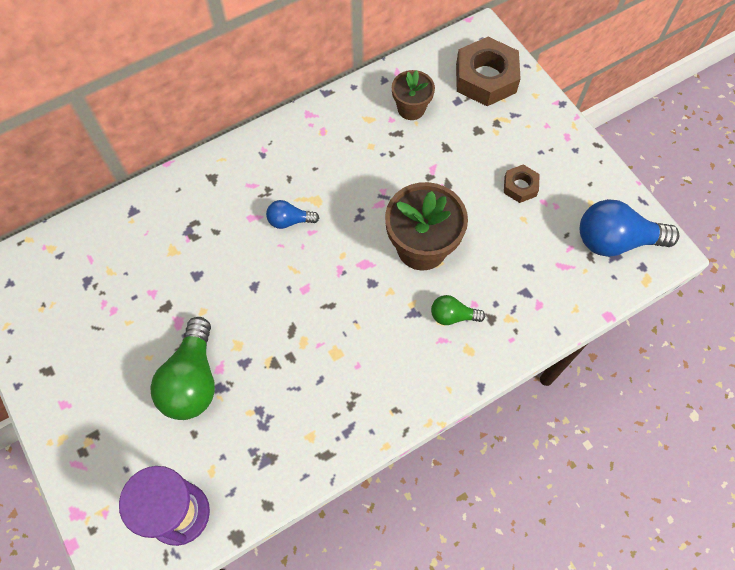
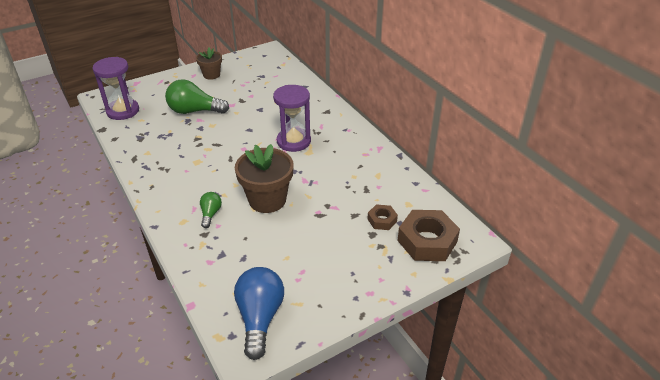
camera: 90 degrees right, 25 degrees down
blue light bulb [266,200,319,229] -> purple hourglass [273,85,311,152]
brown flower pot [392,70,435,120] -> brown flower pot moved to [196,47,222,80]
brown nut [504,164,540,203] -> brown nut moved to [368,204,398,230]

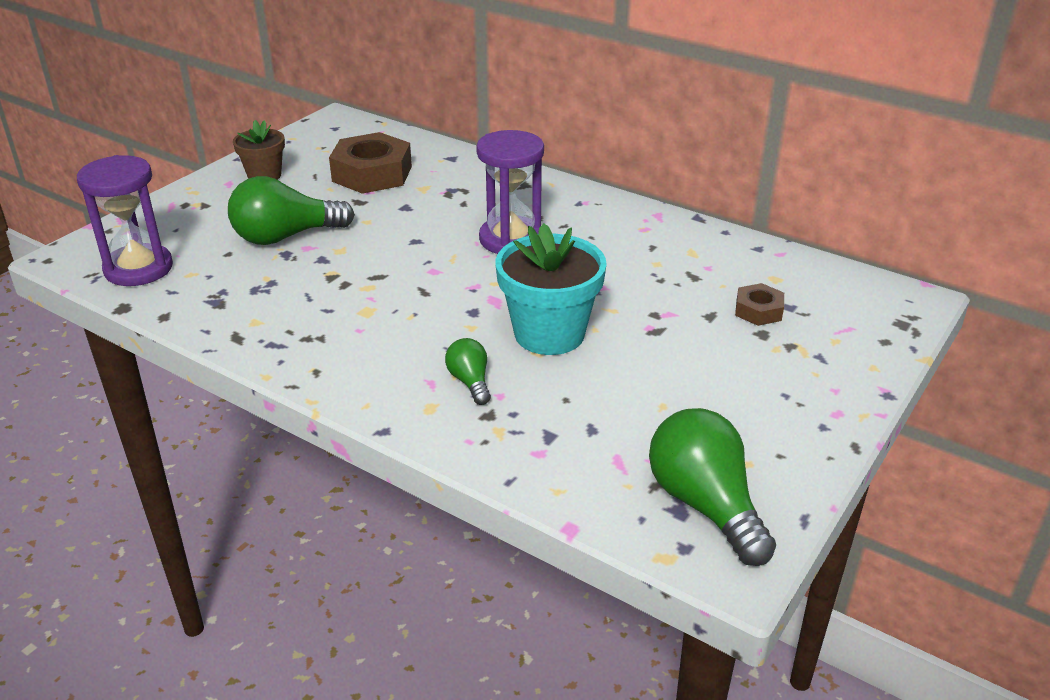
camera: 25 degrees left, 5 degrees down
blue light bulb [234,267,284,360] -> green light bulb [649,408,776,566]
brown flower pot [235,144,294,213] -> turquoise flower pot [496,223,607,355]
brown nut [397,210,460,261] -> brown nut moved to [329,132,412,194]

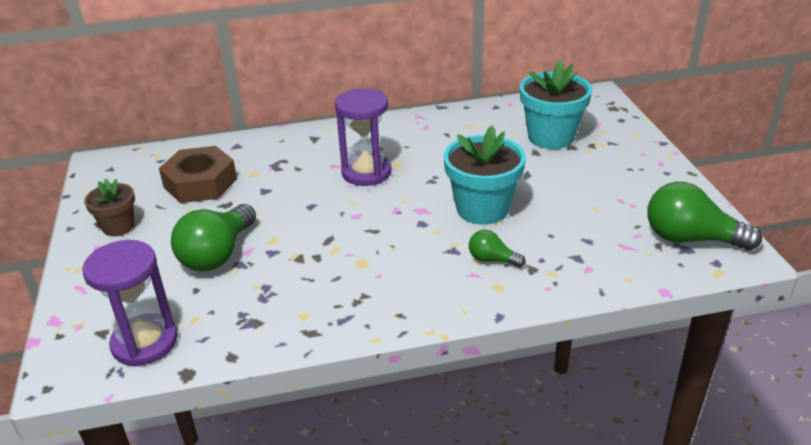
camera: 45 degrees left, 0 degrees up
brown nut [735,283,784,326] -> turquoise flower pot [520,60,592,149]

